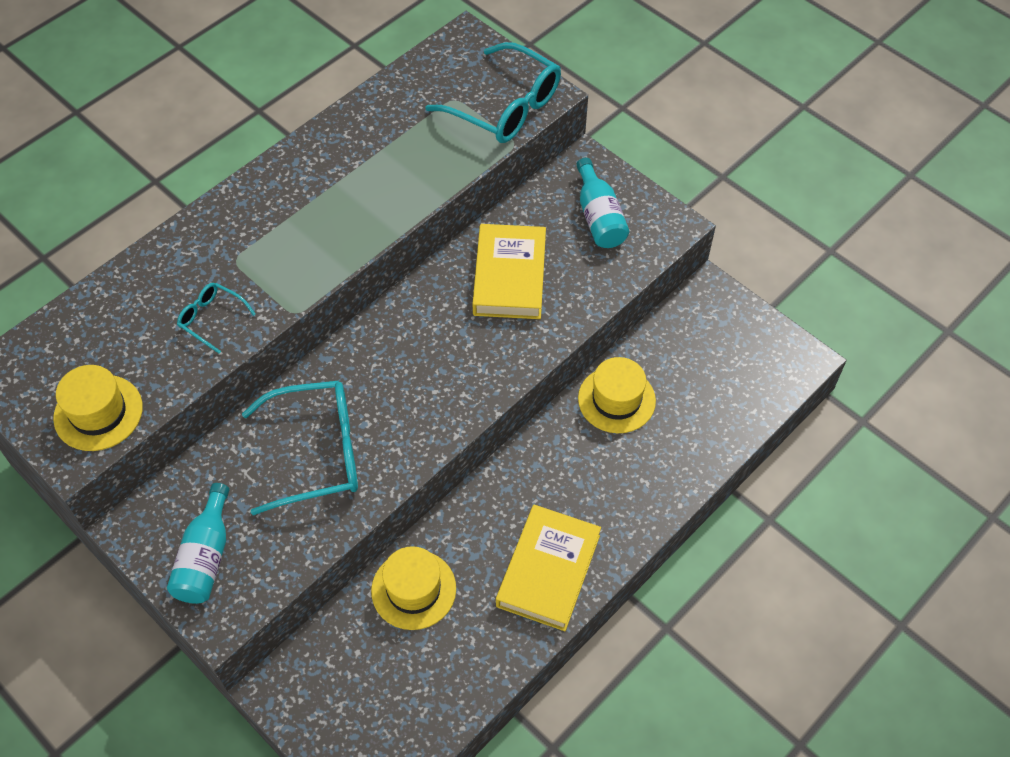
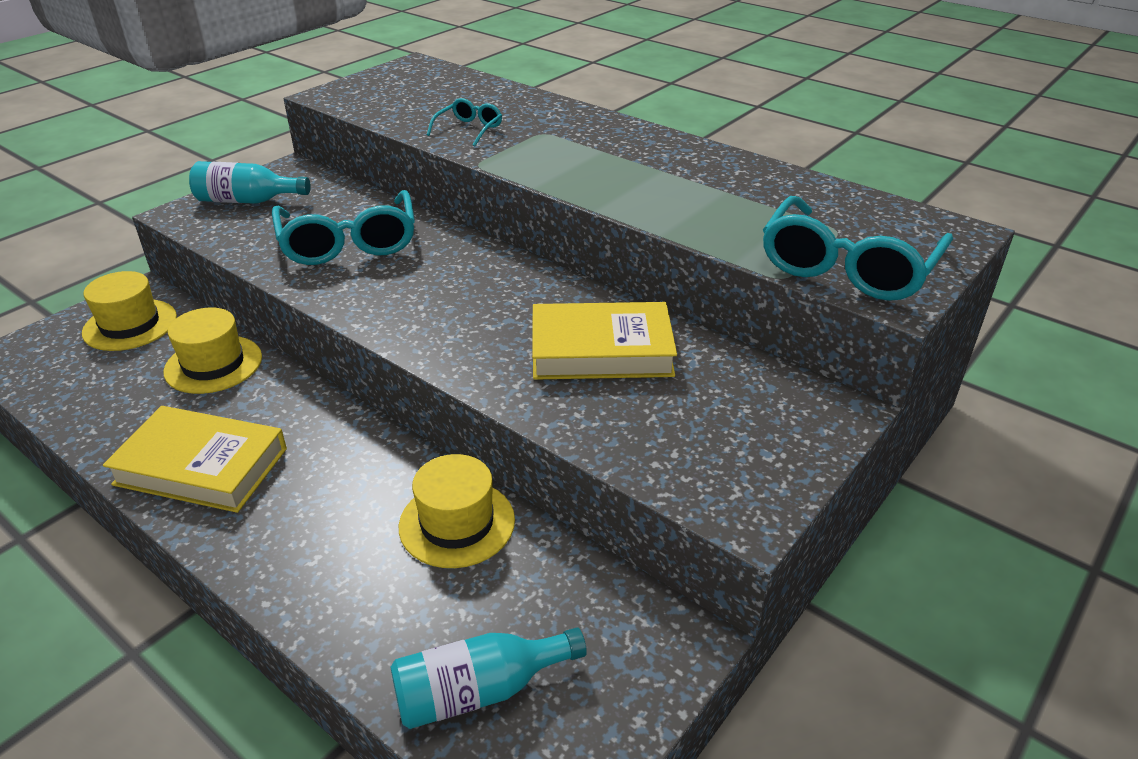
camera: 85 degrees right, 20 degrees down
yellow hat [53,365,143,451] -> yellow hat moved to [82,271,177,351]
turquoise bottle [576,158,629,248] -> turquoise bottle moved to [391,627,587,729]

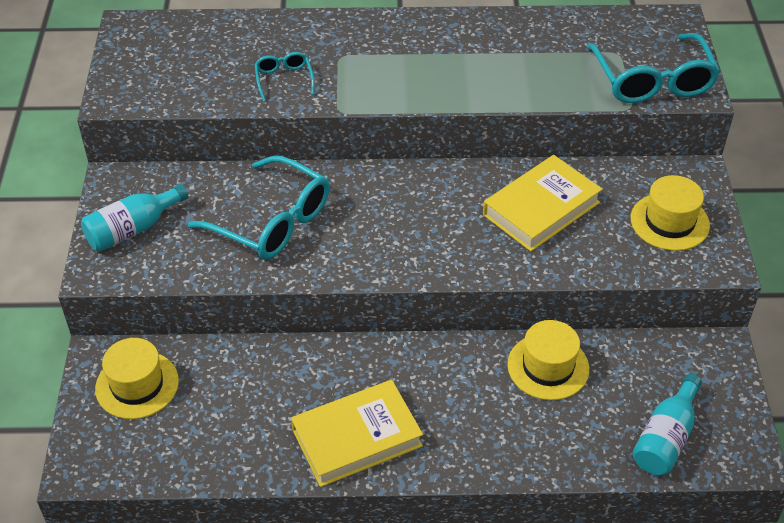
camera: 40 degrees left, 10 degrees up
yellow hat [163,308,262,394] -> yellow hat moved to [631,175,710,251]

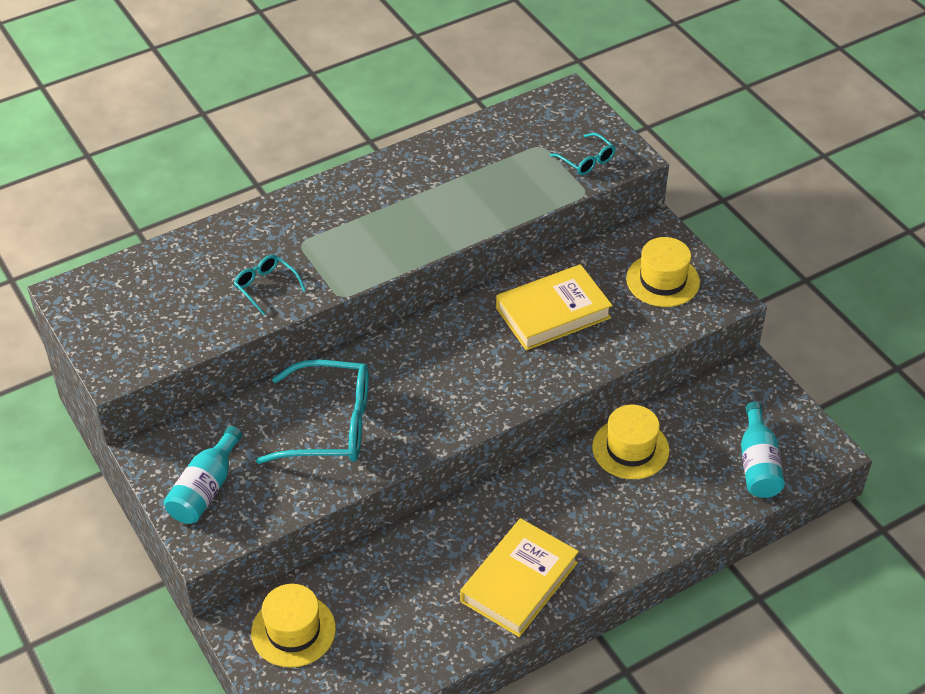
camera: 30 degrees left, 0 degrees up
yellow book [483,155,602,251] -> yellow book turned 45 degrees clockwise [496,264,612,350]
turquoise glasses [586,33,720,103] -> turquoise glasses [550,133,616,175], size x0.49

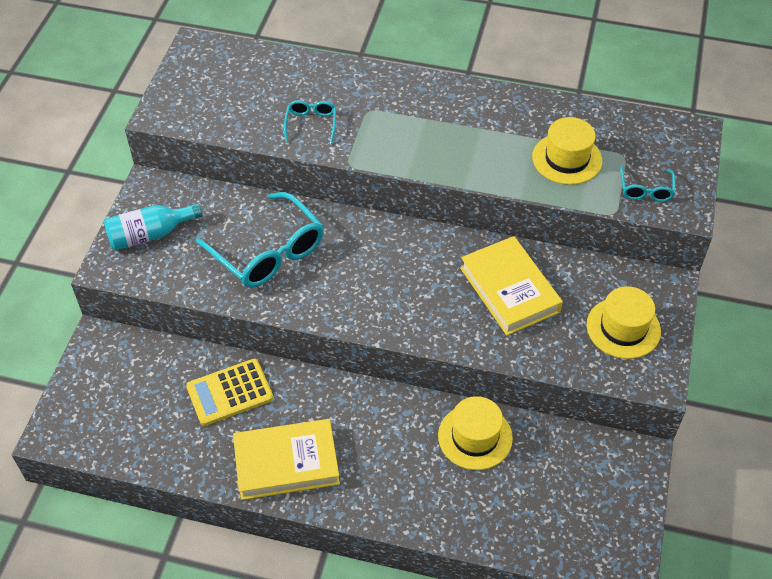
camera: 45 degrees right, 5 degrees up
yellow hat [251,584,336,668] -> yellow hat moved to [532,117,602,185]
yellow book [496,264,612,350] -> yellow book turned 45 degrees clockwise [460,236,563,335]
turquoise bottle [741,402,785,498] -> none
none -> yellow calculator [186,359,273,426]

